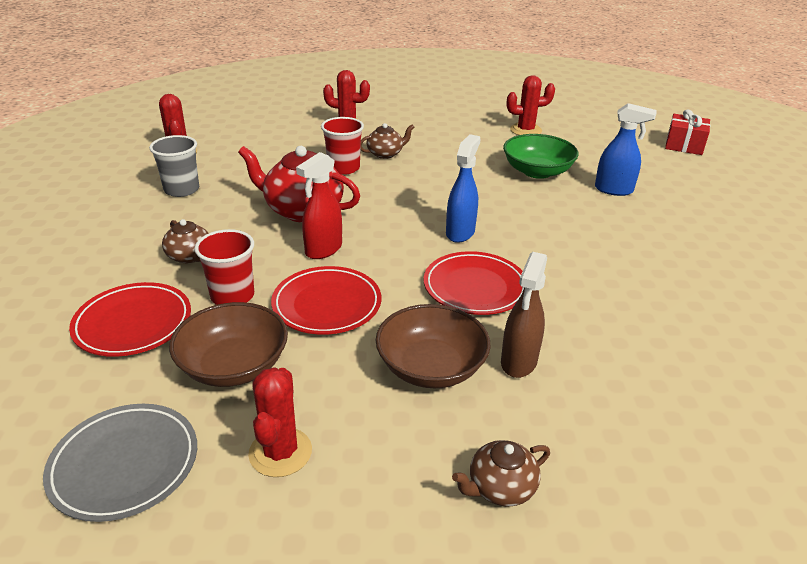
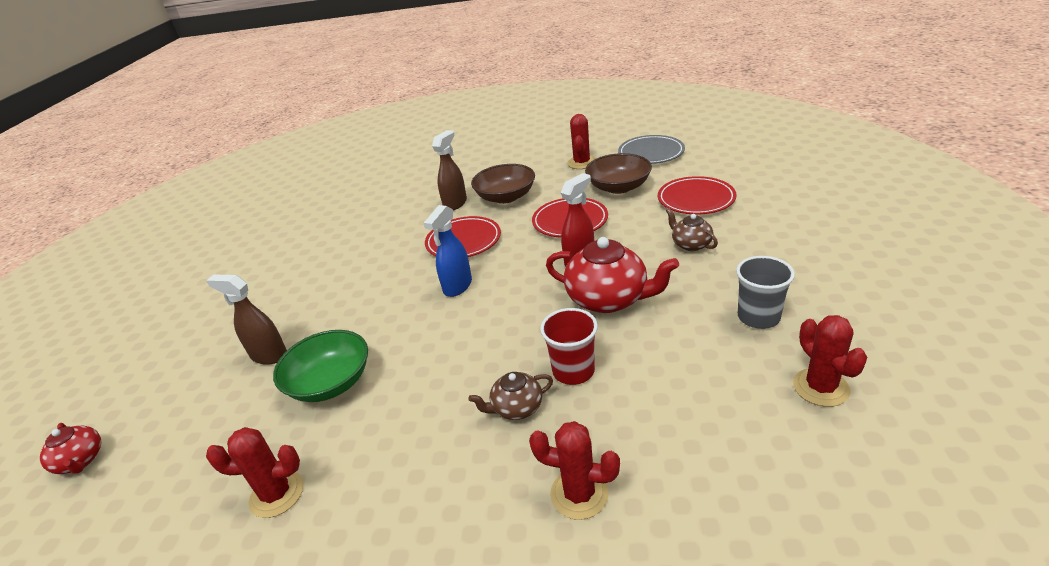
camera: 170 degrees left, 0 degrees up
red cup [194,229,254,305] -> none
brown teapot [452,440,550,507] -> none
blue spray bottle [595,103,656,196] -> brown spray bottle [206,274,287,365]
red gift [665,109,710,155] -> red teapot [40,423,101,474]

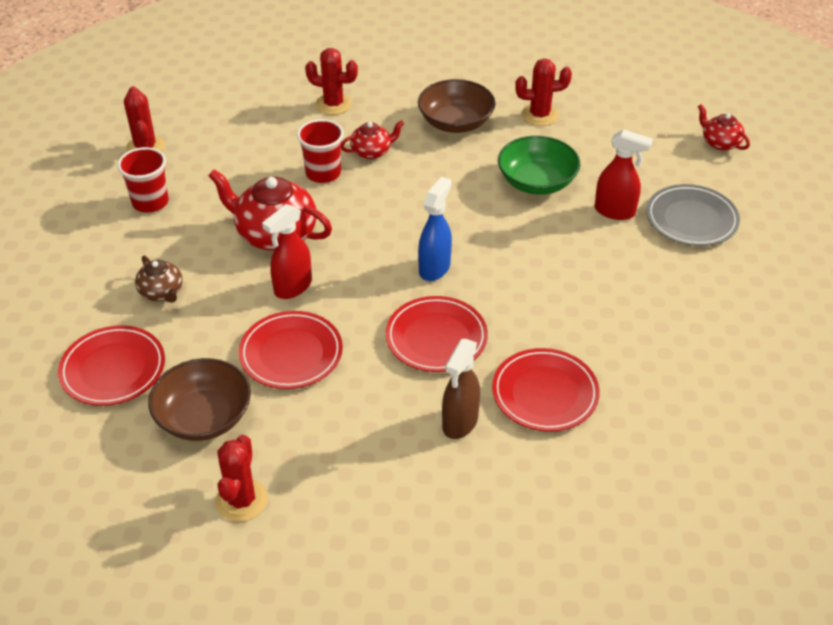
camera: 175 degrees right, 10 degrees up
brown spray bottle [206,274,287,365] -> red spray bottle [595,129,653,220]
brown teapot [468,372,553,420] -> red teapot [341,120,404,159]
brown bowl [471,164,535,204] -> brown bowl moved to [418,79,495,133]
grey plate [618,135,685,164] -> grey plate moved to [646,184,740,246]
grey cup [736,256,795,329] -> red cup [117,147,169,213]
none -> red plate [492,348,600,432]

